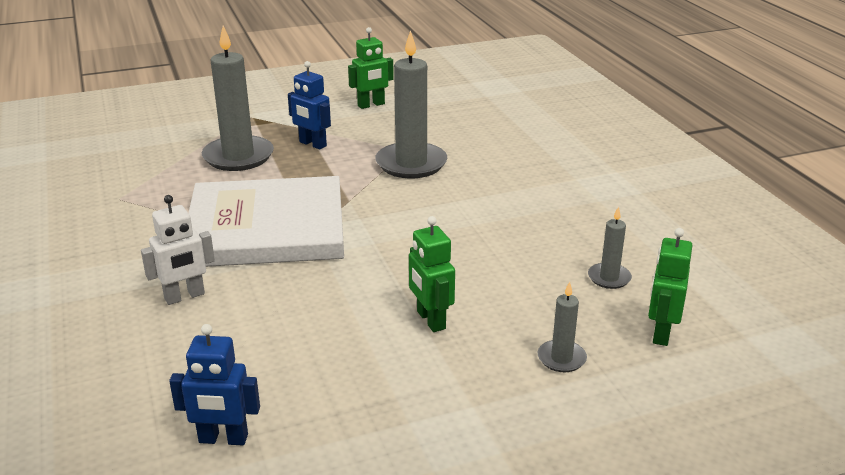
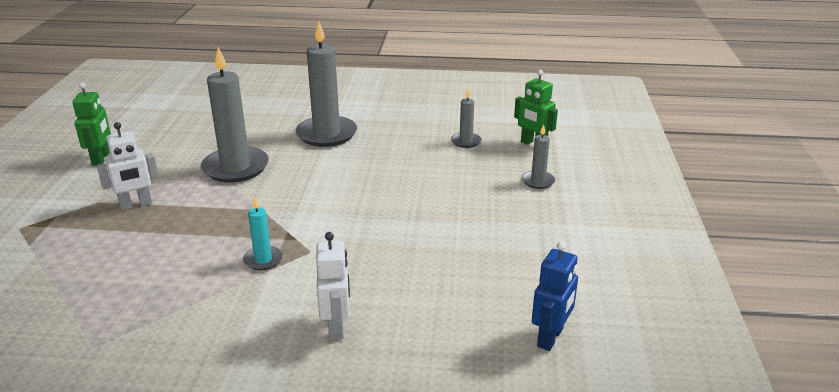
camera: 65 degrees left, 0 degrees up
white book [189,176,344,267] -> turquoise candle [243,197,283,271]
grey candle [202,26,274,171] -> grey candle moved to [295,21,357,147]
blue robot [288,61,331,150] -> white robot [97,122,159,210]
green robot [409,216,455,332] -> none

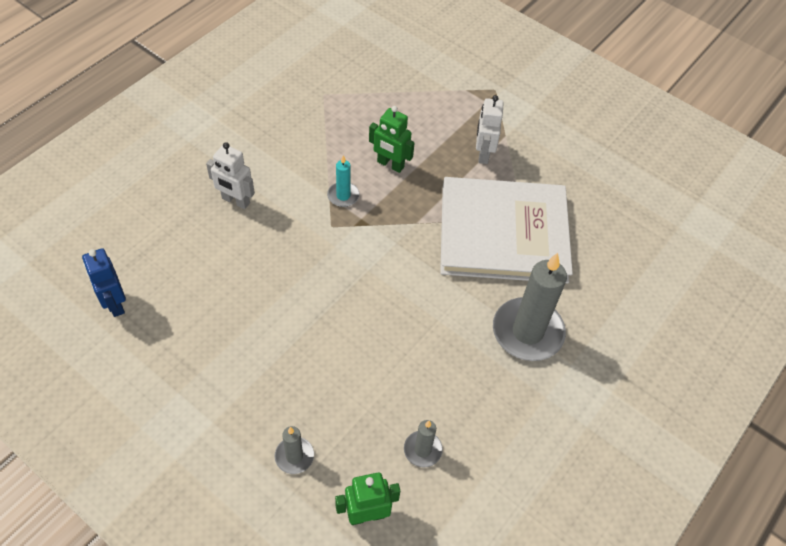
camera: 120 degrees right, 25 degrees up
green robot [72,83,111,166] -> green robot moved to [369,106,414,173]
grey candle [201,47,269,182] -> white book [440,177,573,284]

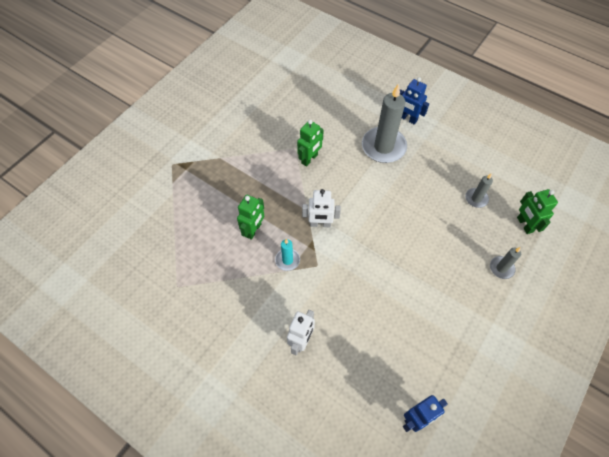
camera: 90 degrees left, 5 degrees up
white book [440,177,573,284] -> green robot [297,120,324,167]
white robot [476,95,504,164] -> white robot moved to [302,189,341,227]
none -> blue robot [400,77,429,125]

